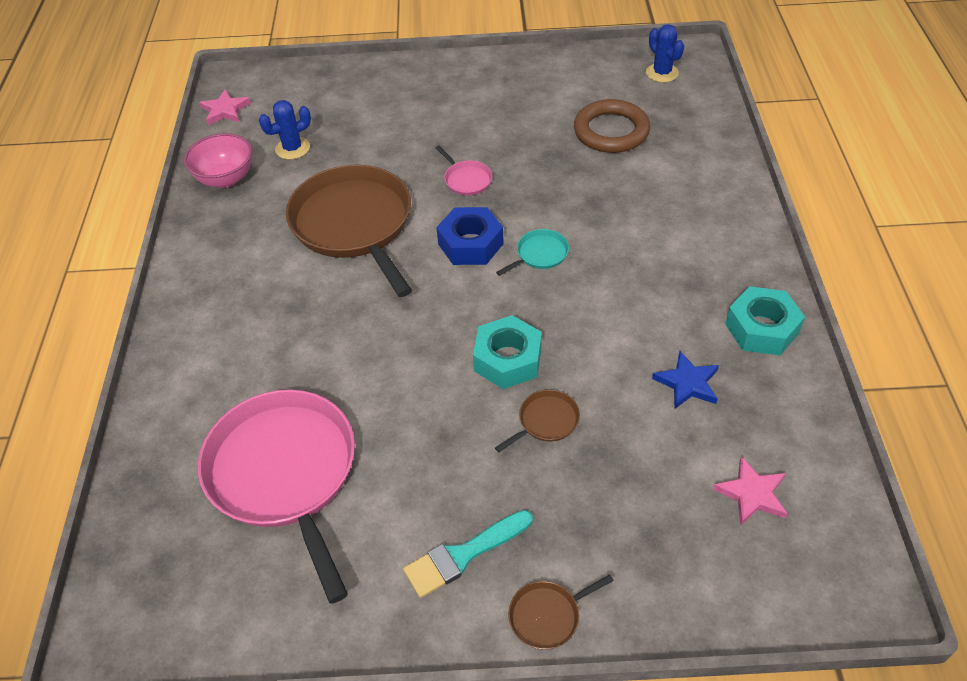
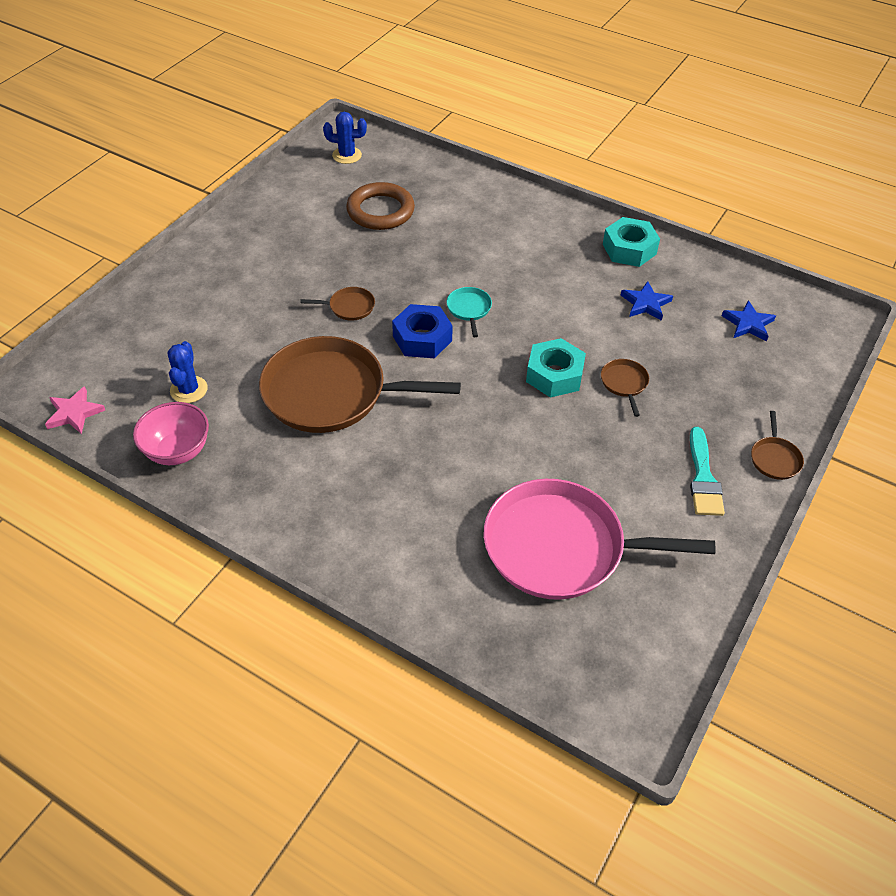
camera: 60 degrees left, 0 degrees up
pink pan [436,146,492,196] -> brown pan [300,287,375,320]
pink star [713,456,788,526] -> blue star [722,300,776,341]

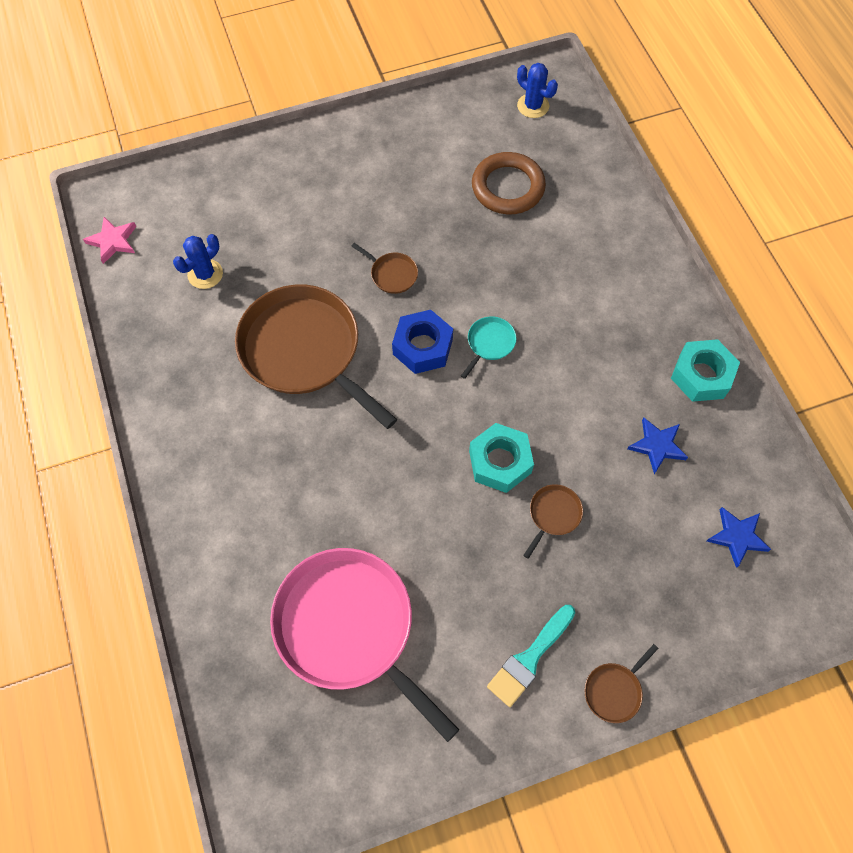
camera: 40 degrees right, 15 degrees up
pink bowl [133,402,209,465] -> none

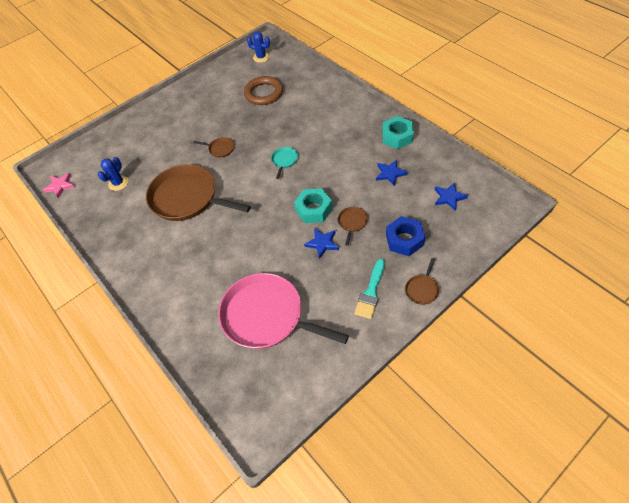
camera: 15 degrees left, 10 degrees down
blue nut [392,310,453,374] -> blue nut moved to [386,216,425,256]
none -> blue star [304,228,339,259]

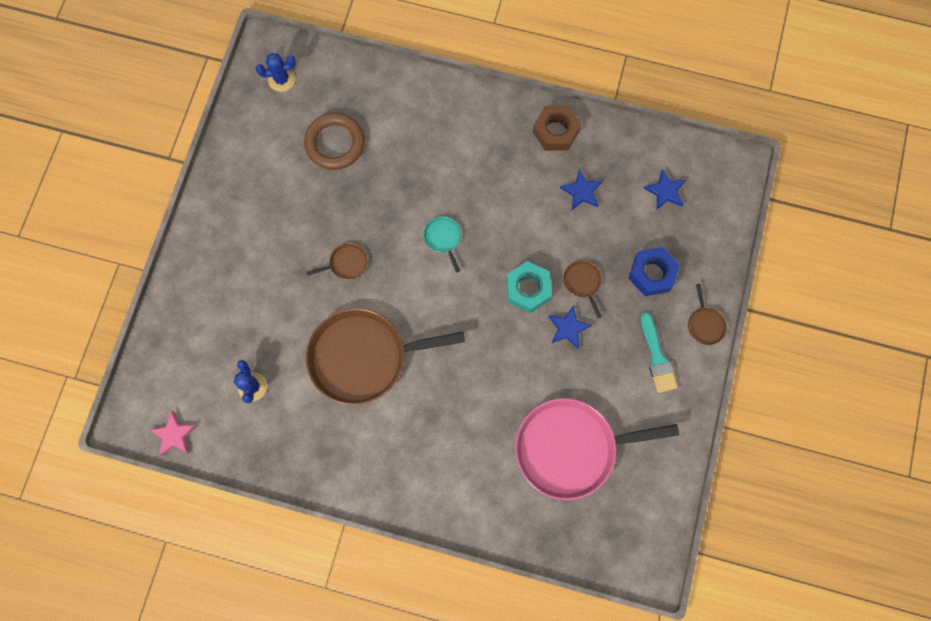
camera: 40 degrees left, 20 degrees up
turquoise nut [382,116,414,149] -> brown nut [533,105,581,151]

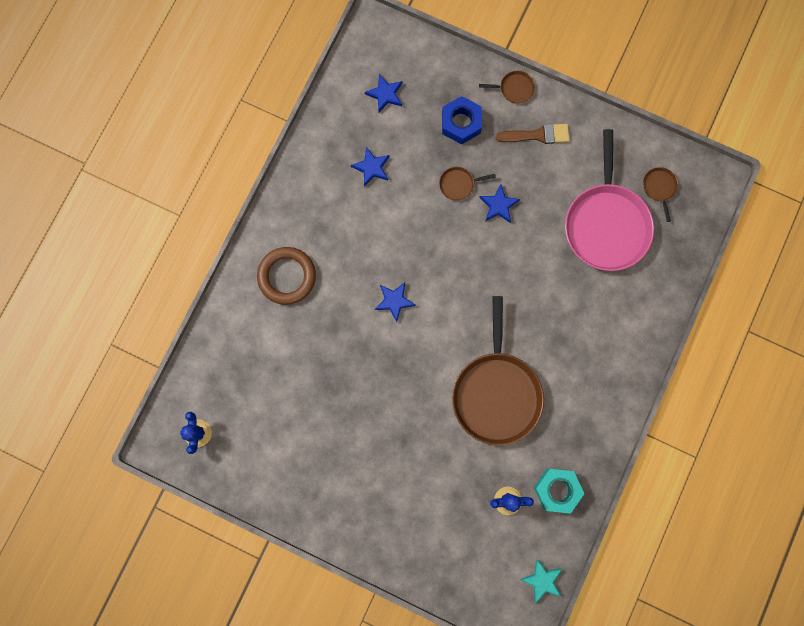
camera: 80 degrees left, 5 degrees up
pink star [150,411,197,456] -> turquoise star [520,558,562,604]
brown ring [304,113,365,170] -> brown ring moved to [257,247,316,305]
brown pan [307,243,368,280] -> brown pan moved to [643,167,678,222]
turquoise pan [424,217,461,273] -> blue star [375,282,416,322]
turquoise nut [506,261,552,313] -> turquoise nut moved to [534,468,584,514]
brown nut [533,105,581,151] -> none
turquoise brush [641,312,678,393] -> brown brush [496,124,569,144]

